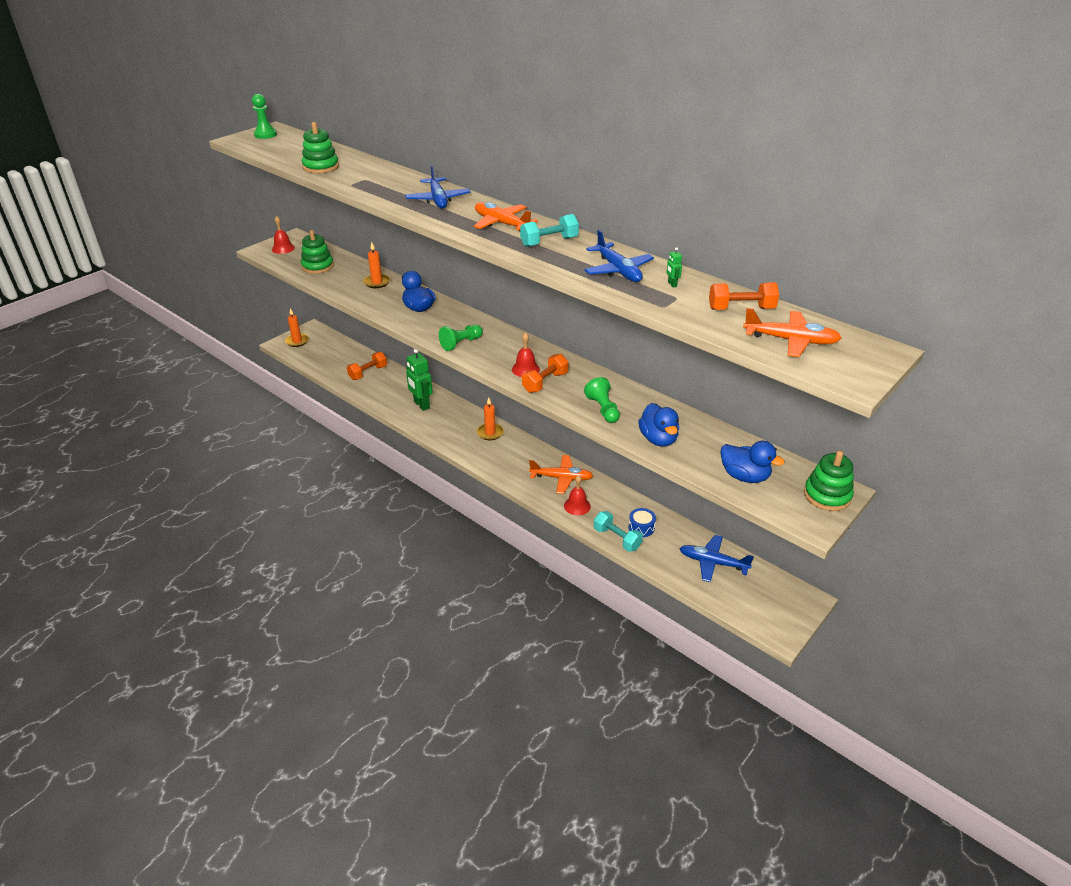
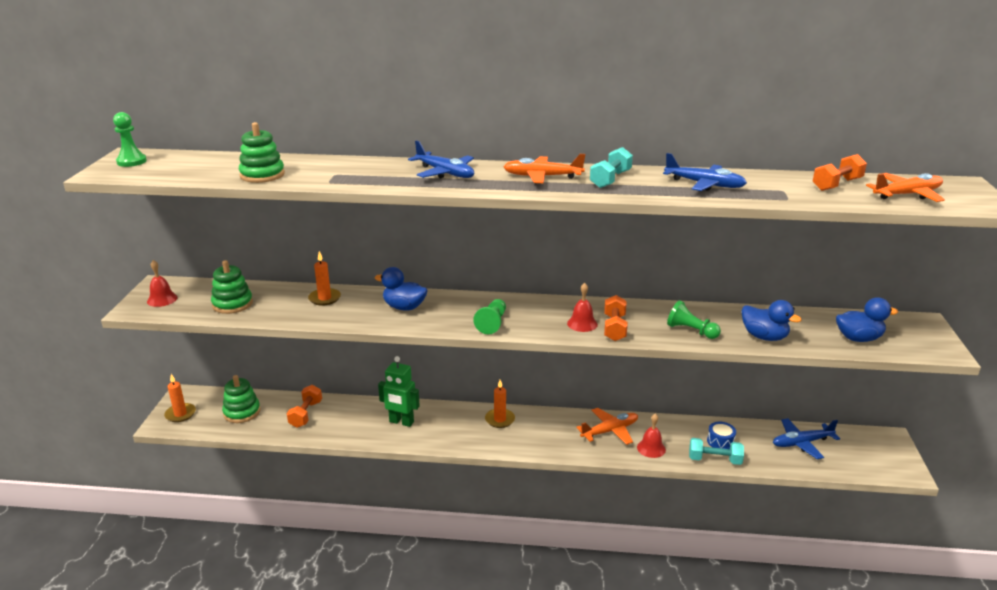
camera: 35 degrees left, 10 degrees down
green robot [666,247,682,288] -> none
green stacking toy [804,451,854,511] -> green stacking toy moved to [222,375,261,423]

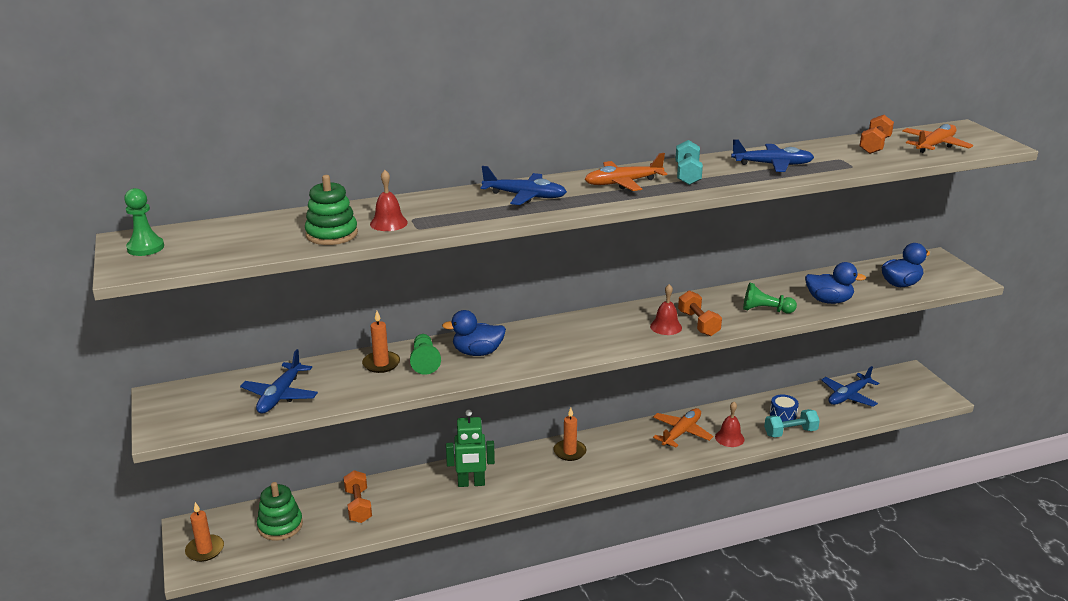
camera: 25 degrees left, 0 degrees up
red bell [147,260,178,307] -> red bell moved to [370,170,408,231]
green stacking toy [211,260,253,314] -> blue plane [240,349,318,414]
green pawn [473,299,506,334] -> green pawn moved to [410,334,441,375]

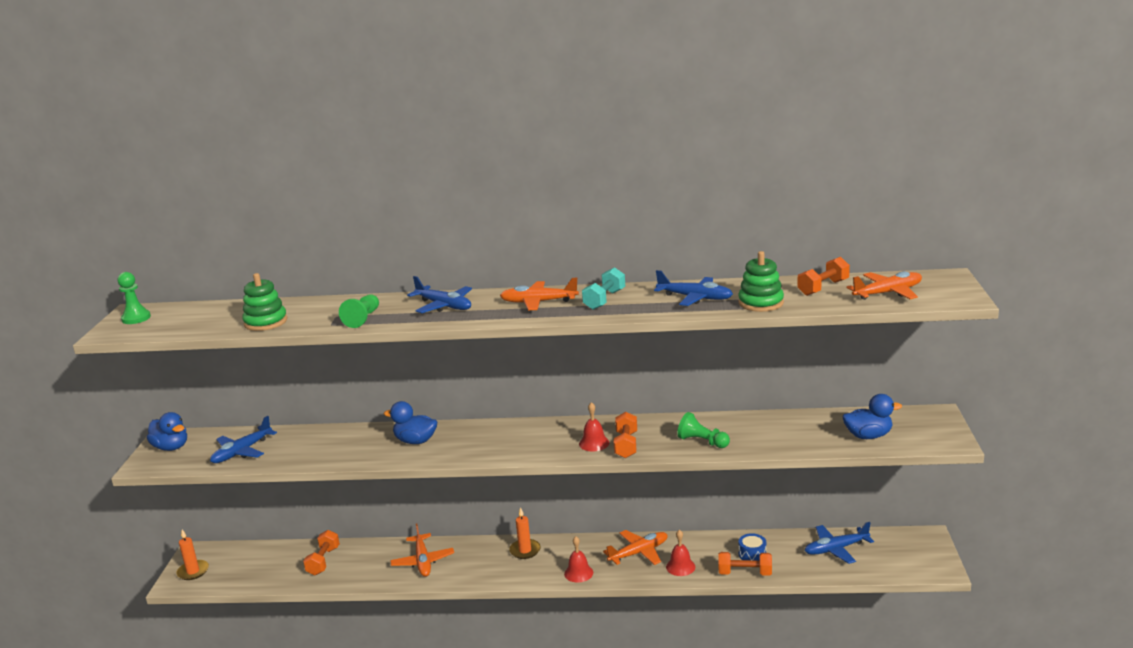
camera: 25 degrees right, 5 degrees down
green stacking toy [257,482,303,541] -> green stacking toy moved to [738,251,784,312]
orange candle [362,311,400,373] -> none
red bell [370,170,408,231] -> red bell moved to [564,536,593,583]
green pawn [410,334,441,375] -> green pawn moved to [339,294,379,328]
green robot [446,410,495,487] -> orange plane [390,523,454,577]
turquoise dumbbell [764,409,820,438] -> orange dumbbell [719,552,772,576]
blue duck [805,262,866,304] -> blue duck moved to [147,412,187,451]

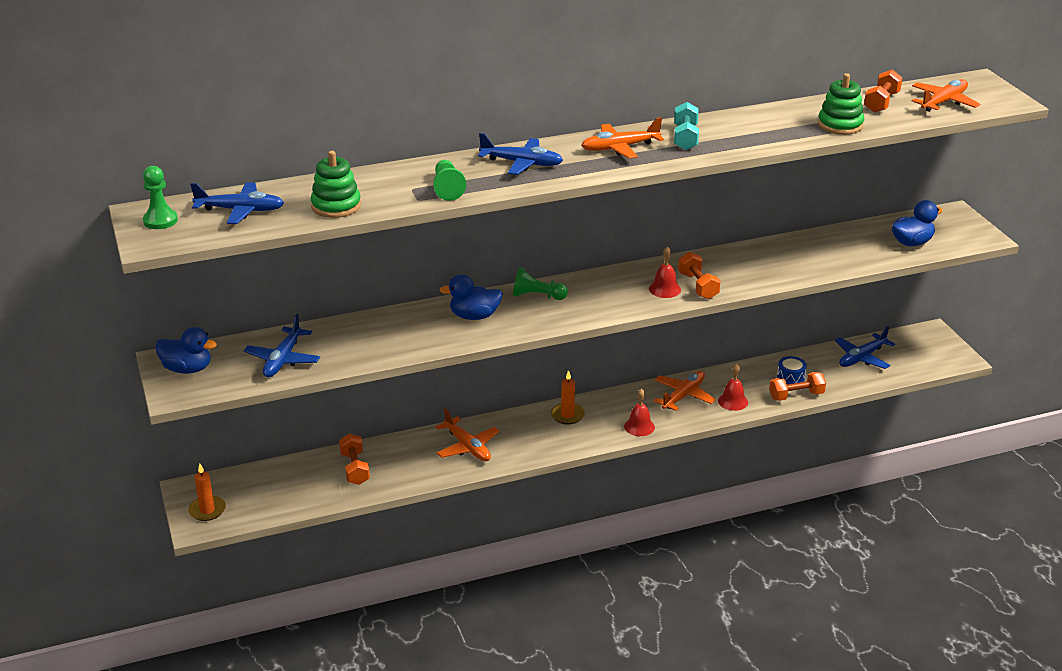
camera: 25 degrees left, 10 degrees up
blue plane [654,270,733,306] -> blue plane moved to [190,182,284,224]
green pawn [677,412,730,448] -> green pawn moved to [513,267,568,300]

